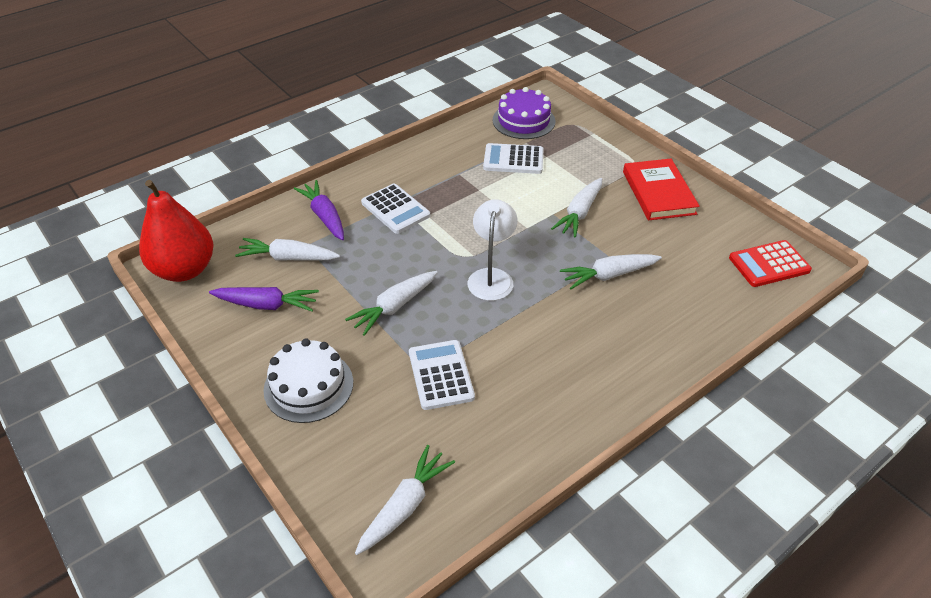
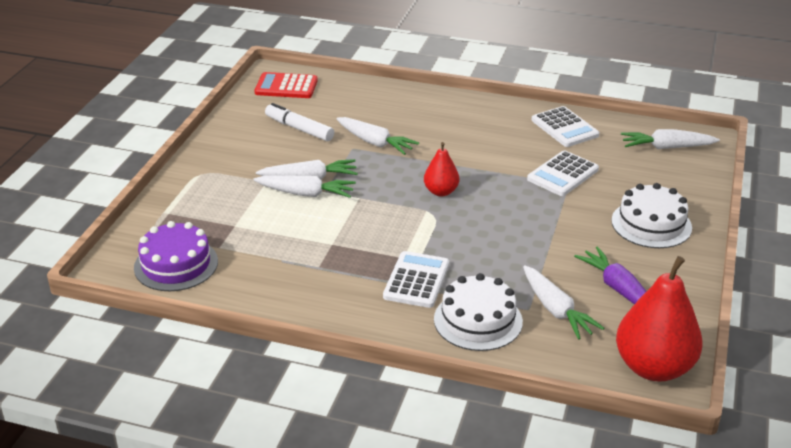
camera: 125 degrees left, 10 degrees down
purple carrot [294,180,344,240] -> white cake [434,273,523,351]
white carrot [345,271,438,336] -> white carrot moved to [253,175,356,198]
white lamp [468,199,517,301] -> red pear [424,142,459,196]
white calculator [483,143,544,174] -> white calculator moved to [532,106,599,147]
red book [623,159,700,220] -> none
red calculator [729,240,812,287] -> red calculator turned 150 degrees clockwise [254,72,318,98]
none -> white marker [265,103,334,141]

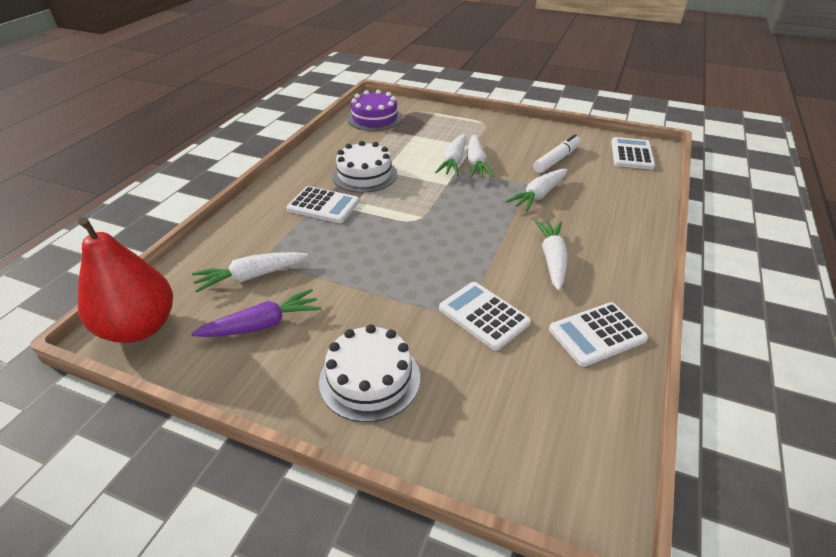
camera: 95 degrees right, 5 degrees up
red calculator [254,72,318,98] -> white calculator [611,137,655,170]
red pear [424,142,459,196] -> none
white cake [434,273,523,351] -> white cake moved to [332,141,397,193]
white carrot [621,129,720,149] -> white carrot moved to [535,220,567,291]

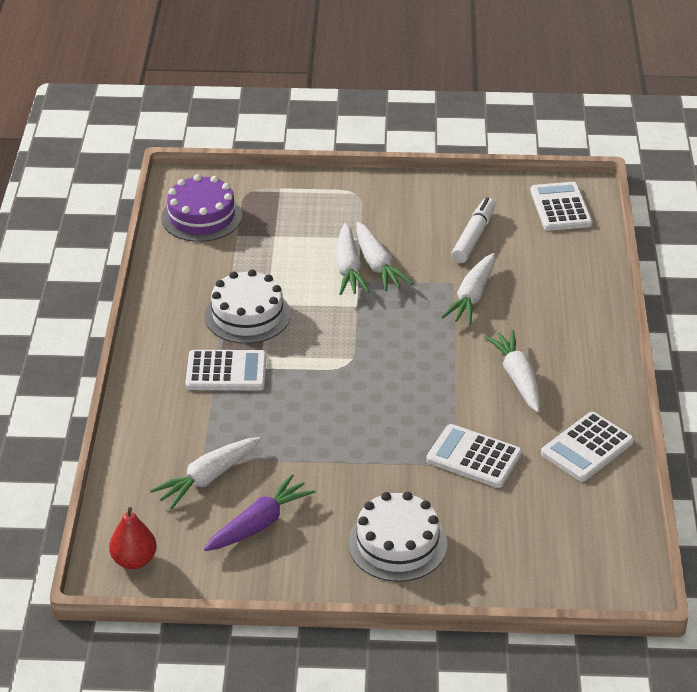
camera: 20 degrees left, 0 degrees up
red pear [78,217,173,343] -> red pear [109,507,157,569], size x0.53

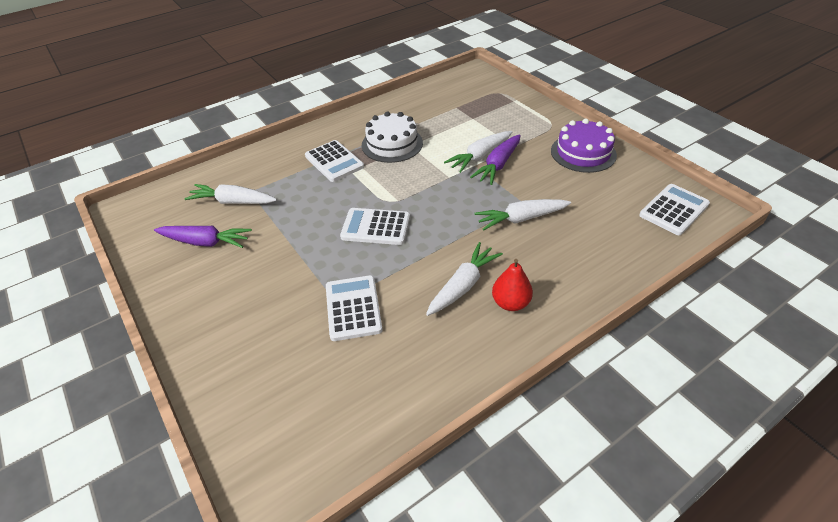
camera: 55 degrees right, 5 degrees up
red pear [109,507,157,569] -> red pear moved to [492,259,533,311]
purple cake [161,174,242,242] -> purple cake moved to [551,119,617,173]
white cake [348,492,447,582] -> none
white carrot [356,222,413,291] -> purple carrot [470,135,521,185]
white marker [451,197,495,263] -> none
white calculator [541,412,634,482] -> white calculator moved to [340,208,410,245]

